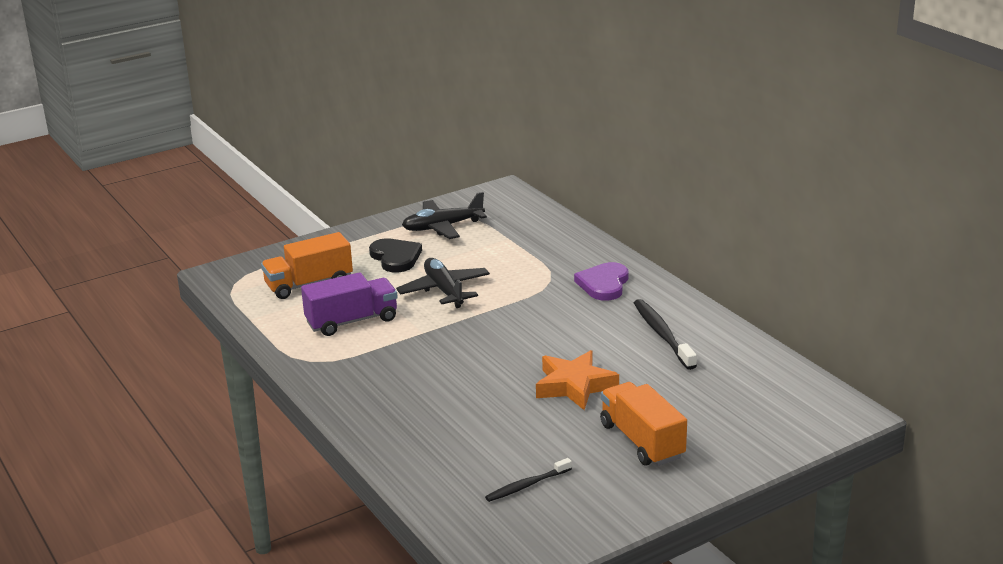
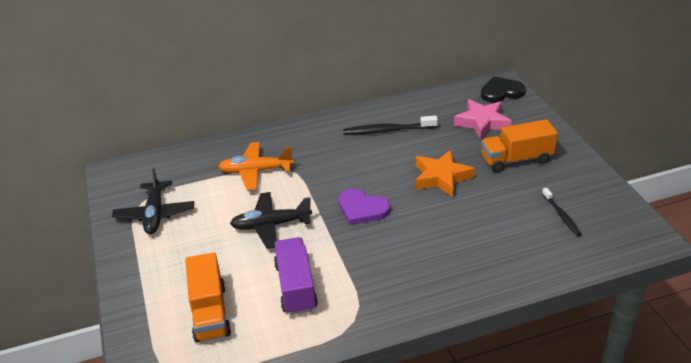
camera: 75 degrees left, 10 degrees up
black heart [369,238,422,273] -> black heart moved to [481,76,526,103]
purple heart [574,262,628,301] -> purple heart moved to [338,189,390,225]
none -> orange plane [218,142,294,190]
none -> pink star [454,99,512,140]

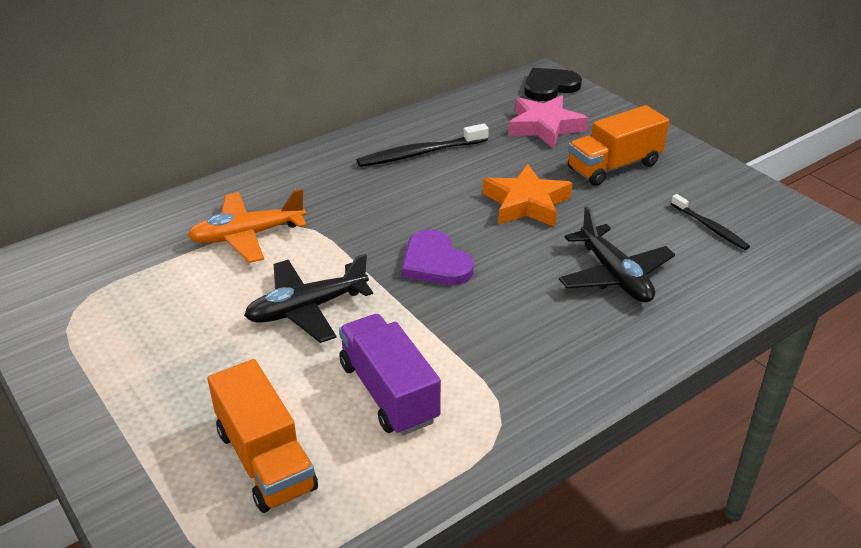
camera: 20 degrees left, 0 degrees up
black plane [112,168,194,234] -> black plane moved to [559,206,675,303]
purple heart [338,189,390,225] -> purple heart turned 45 degrees clockwise [401,230,474,285]

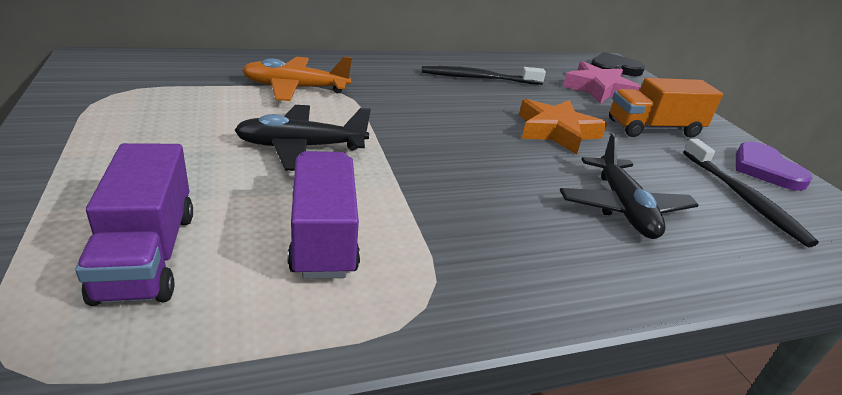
camera: 15 degrees right, 5 degrees down
orange truck [207,359,318,513] -> purple truck [75,143,193,306]
purple heart [401,230,474,285] -> purple heart moved to [736,141,813,191]
black toothbrush [671,194,750,250] -> black toothbrush [683,139,819,247], size x1.60

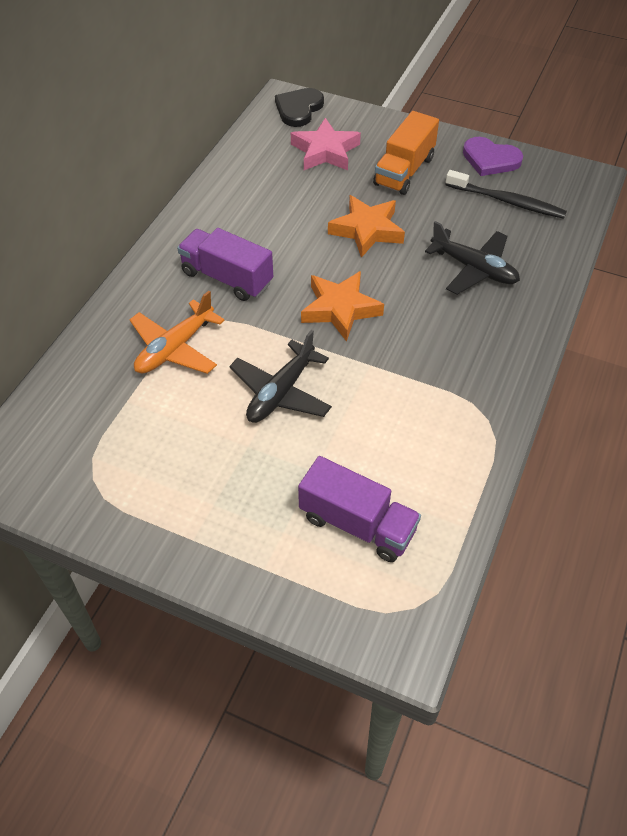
camera: 45 degrees left, 20 degrees up
purple truck [288,151,360,279] -> purple truck moved to [177,228,273,301]
black toothbrush [422,66,546,85] -> none
none -> orange star [301,271,384,342]

